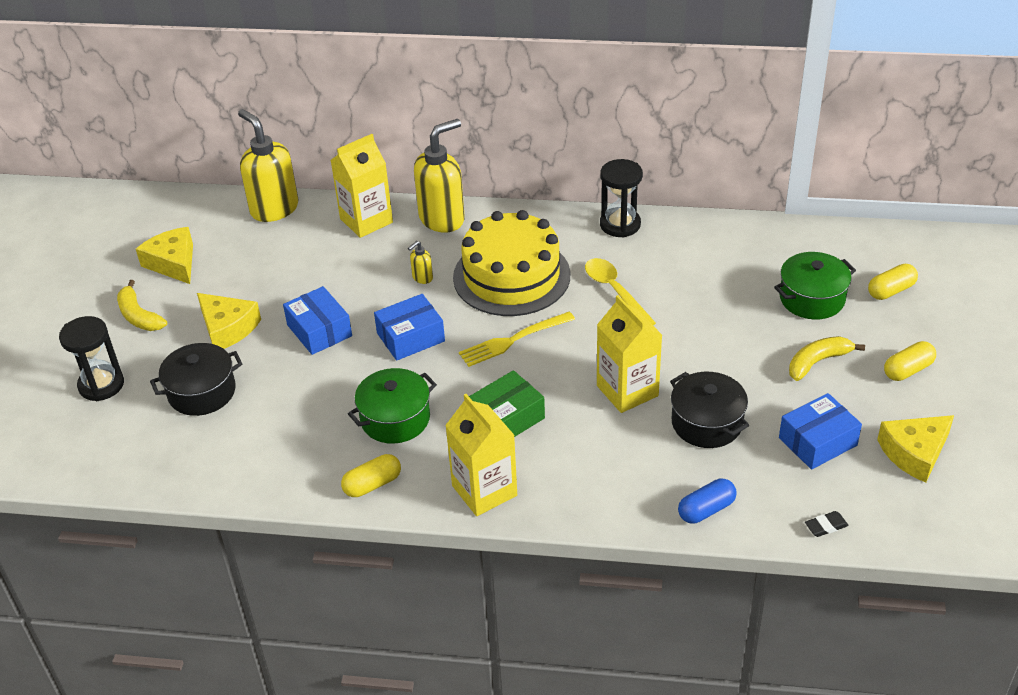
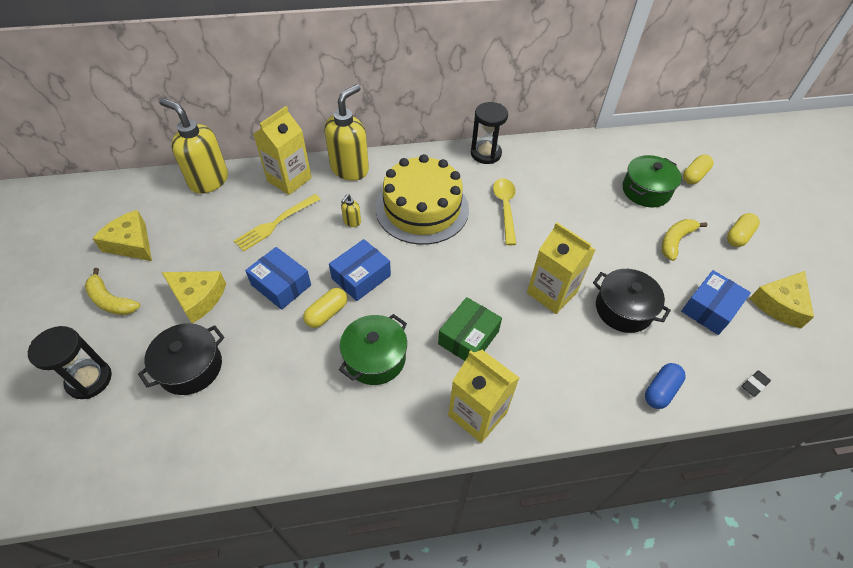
camera: 20 degrees left, 10 degrees up
yellow capsule [341,454,401,497] -> yellow capsule moved to [303,288,347,328]
yellow fork [459,311,575,367] -> yellow fork moved to [234,194,320,251]
yellow spoon [585,258,656,325] -> yellow spoon turned 45 degrees clockwise [493,178,516,245]

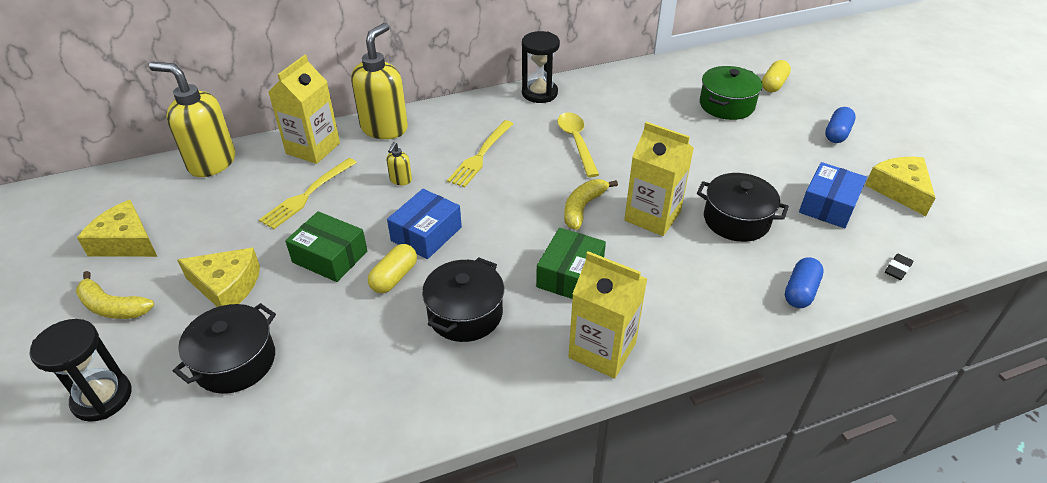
camera: 10 degrees left, 10 degrees down
blue box [245,247,311,310] -> green box [285,211,367,282]
green pot [339,314,407,385] -> black pot [422,257,504,342]
yellow cake [376,154,469,245] -> yellow fork [447,120,513,187]
yellow banana [662,219,707,261] -> yellow banana moved to [564,179,618,230]
yellow capsule [727,213,760,247] -> blue capsule [825,107,856,143]
yellow cheese [749,271,814,328] -> yellow cheese turned 135 degrees clockwise [865,157,935,216]

